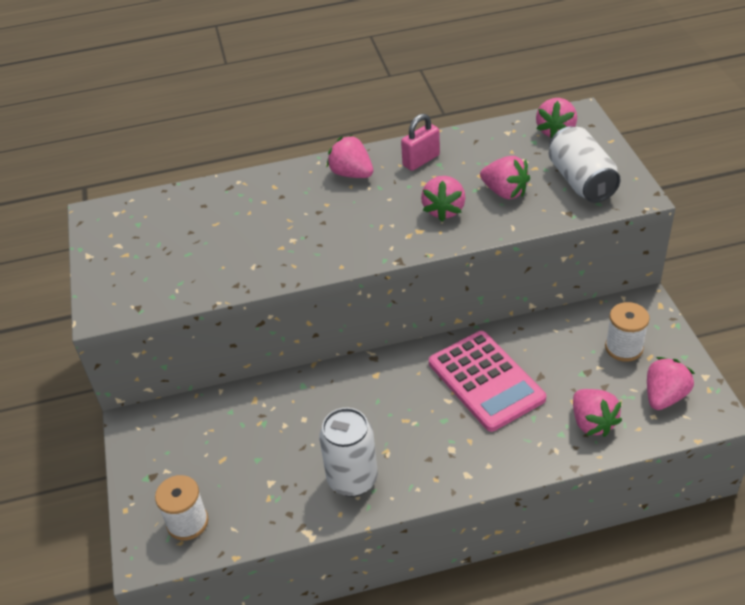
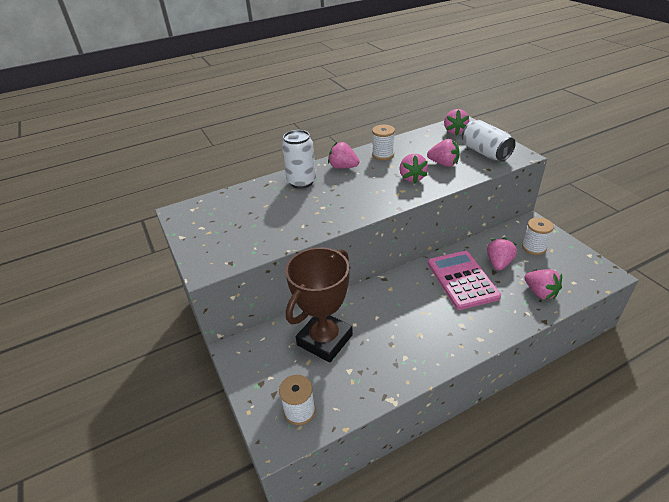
camera: 15 degrees left, 5 degrees down
white can [319,408,378,497] -> white can moved to [282,130,316,189]
pink padlock [401,114,440,171] -> white spool [372,125,395,160]
pink calculator [429,331,546,432] -> pink calculator turned 150 degrees counterclockwise [428,251,501,310]
pink strawberry [647,357,695,410] -> pink strawberry moved to [487,238,517,270]
none -> brown trophy [285,247,353,363]

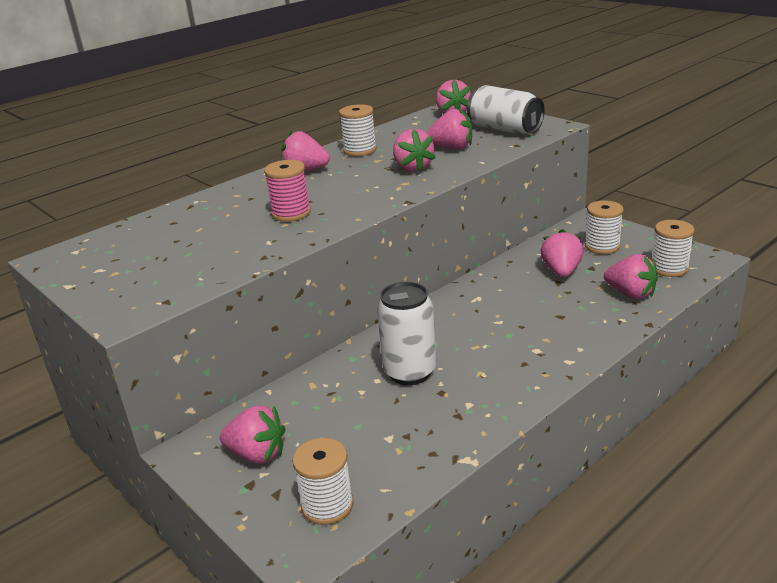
camera: 15 degrees left, 10 degrees down
white can [282,130,316,189] -> white can moved to [377,282,436,385]
brown trophy [285,247,353,363] -> none
pink calculator [428,251,501,310] -> none
none -> pink strawberry [220,405,285,463]
none -> pink spool [264,160,311,222]
none -> white spool [652,220,694,277]

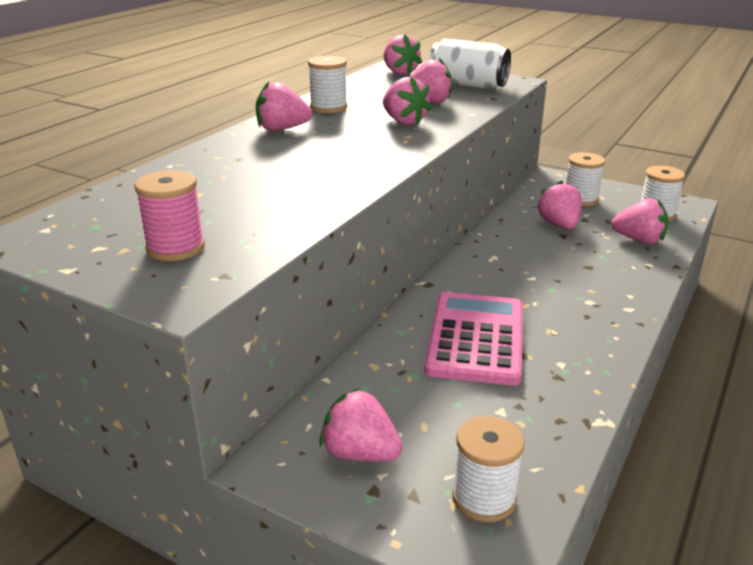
camera: 20 degrees left, 0 degrees up
pink strawberry [220,405,285,463] -> pink strawberry turned 150 degrees counterclockwise [320,388,403,461]
pink spool [264,160,311,222] -> pink spool moved to [134,170,205,261]
white can [377,282,436,385] -> pink calculator [424,292,523,386]

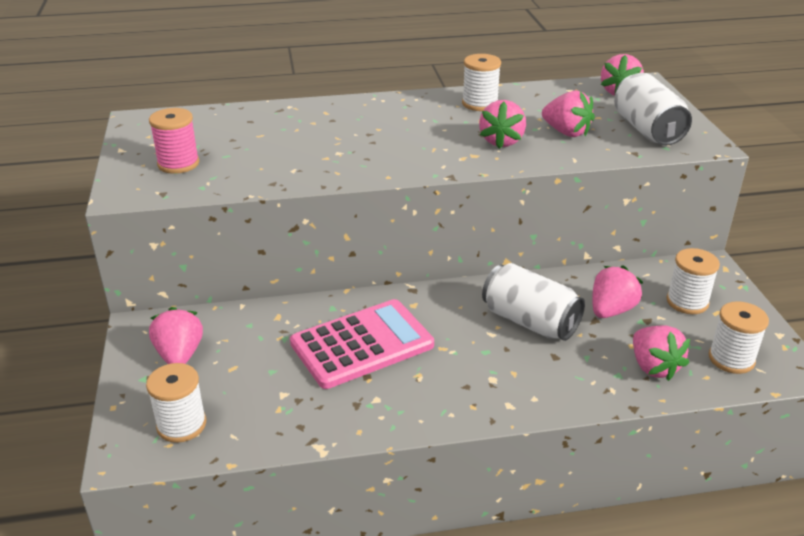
camera: 50 degrees right, 5 degrees up
pink strawberry [256,82,312,131] -> none
none -> white can [482,263,585,341]

